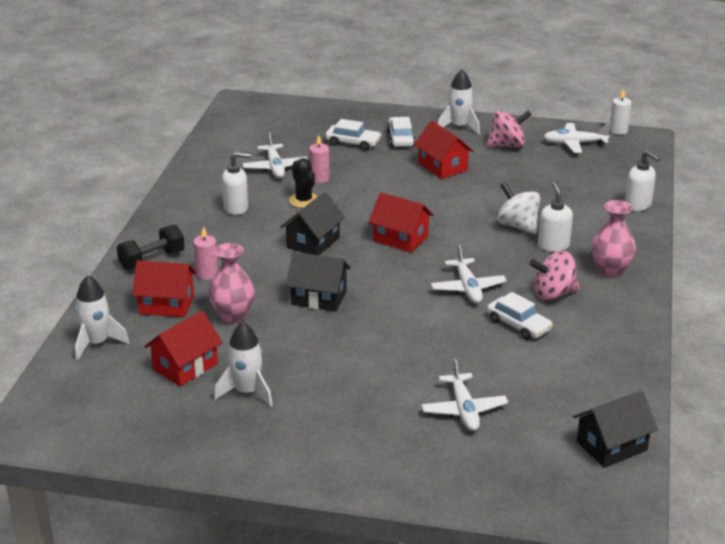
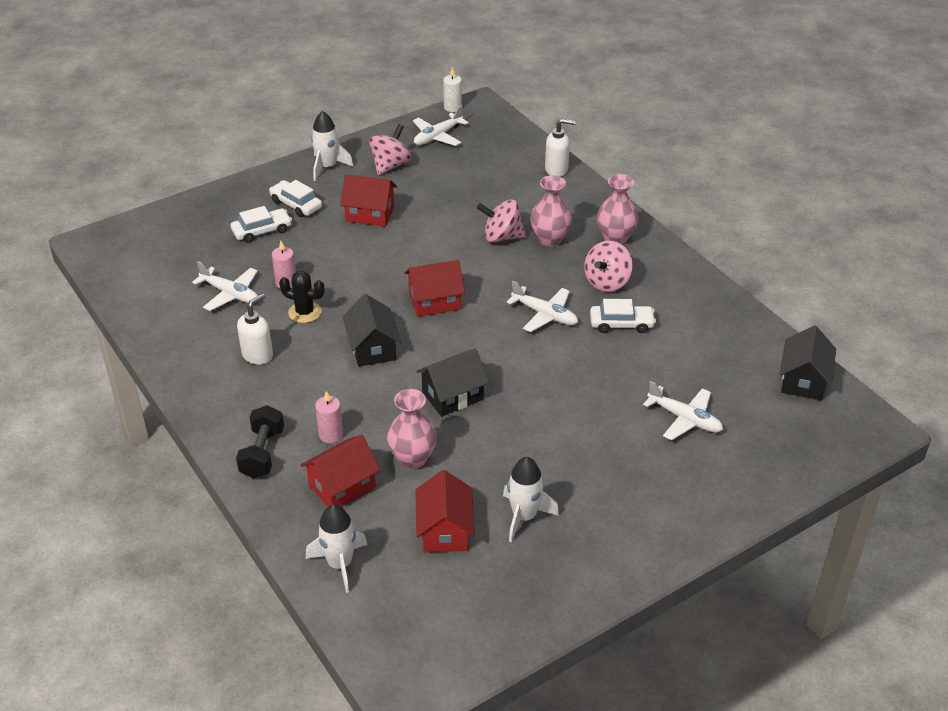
camera: 45 degrees left, 10 degrees up
white spinning top [497,182,541,234] -> pink spinning top [477,199,526,243]
white soap dispenser [538,182,573,252] -> pink vase [531,175,572,247]

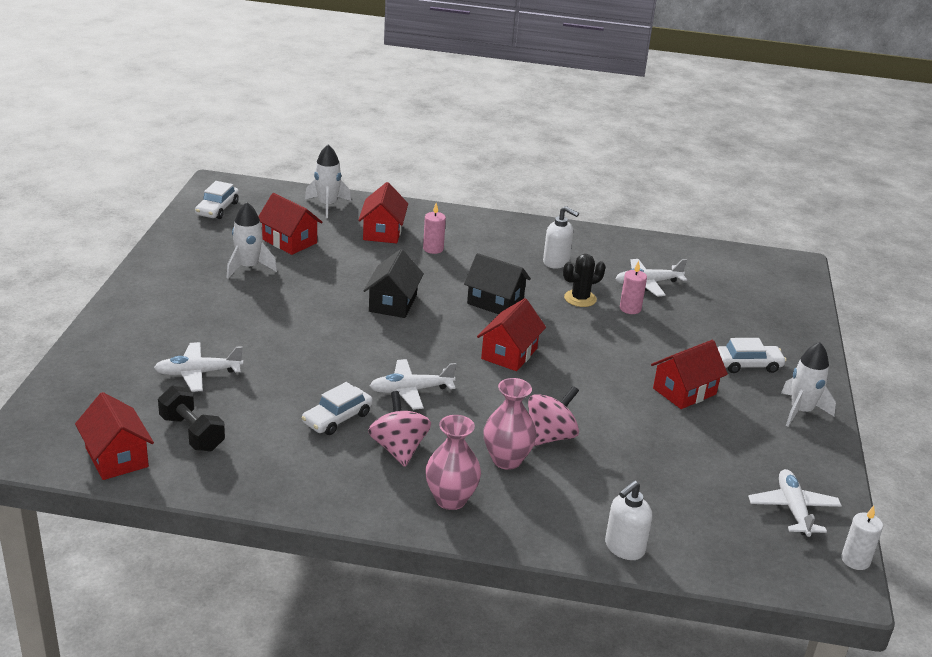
camera: 130 degrees right, 10 degrees down
white car [231,206,292,243] -> white car moved to [195,181,239,219]
black dumbbell [236,405,284,478] -> black dumbbell moved to [158,386,225,451]
white soap dispenser [237,294,273,365] -> white soap dispenser turned 45 degrees counterclockwise [543,206,579,269]
pink spinning top [369,124,411,175] -> none
pink vase [387,389,437,469] -> none
black house [779,326,836,400] -> red house [75,392,154,480]

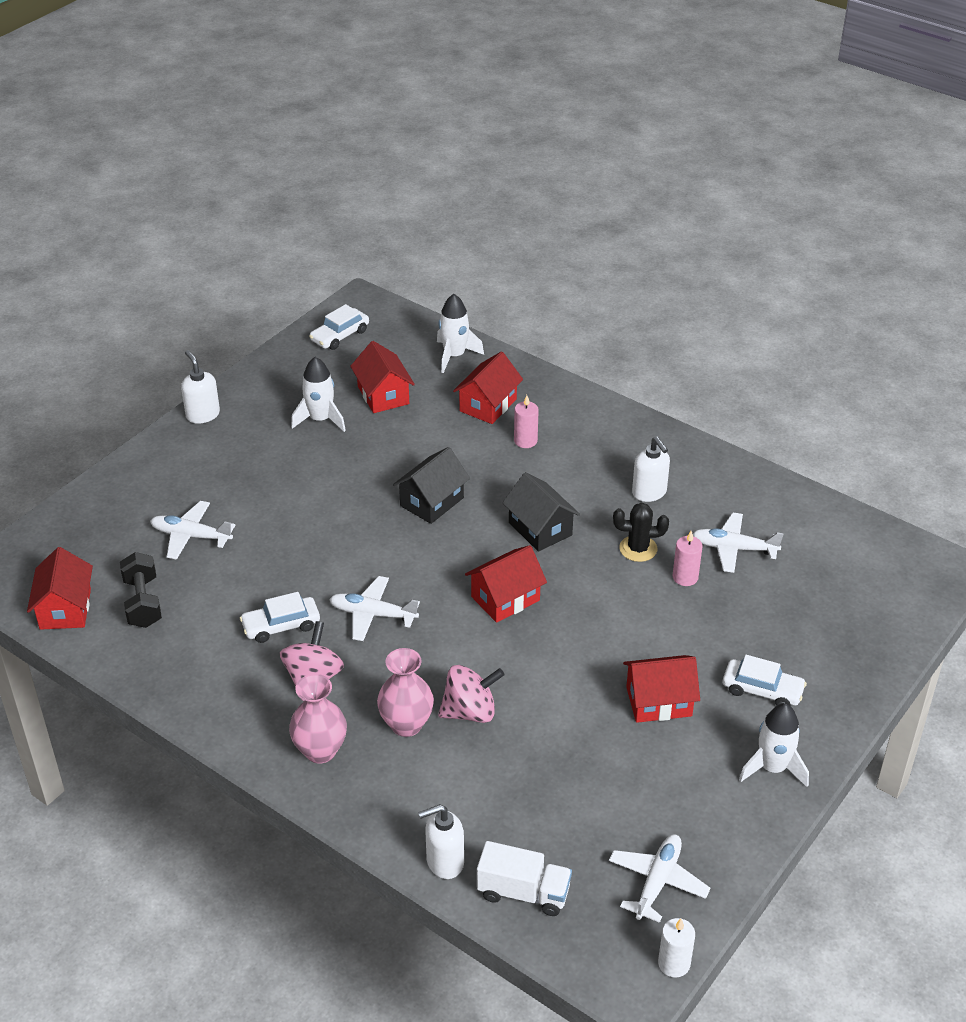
camera: 30 degrees right, 10 degrees up
none -> white soap dispenser [181,350,220,424]
none -> white truck [477,841,572,916]

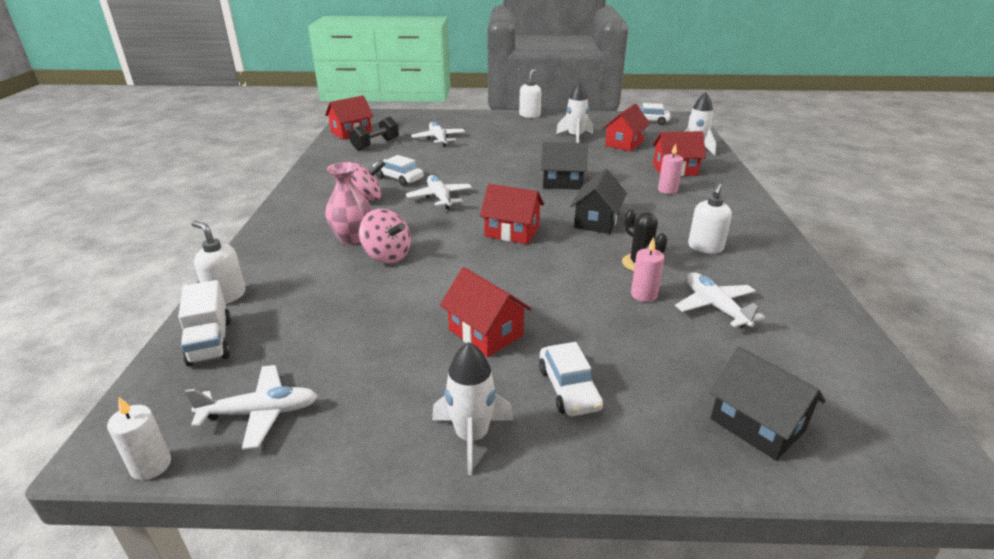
camera: 55 degrees right, 10 degrees down
pink vase [289,674,347,764] -> none
none -> black house [709,347,826,461]

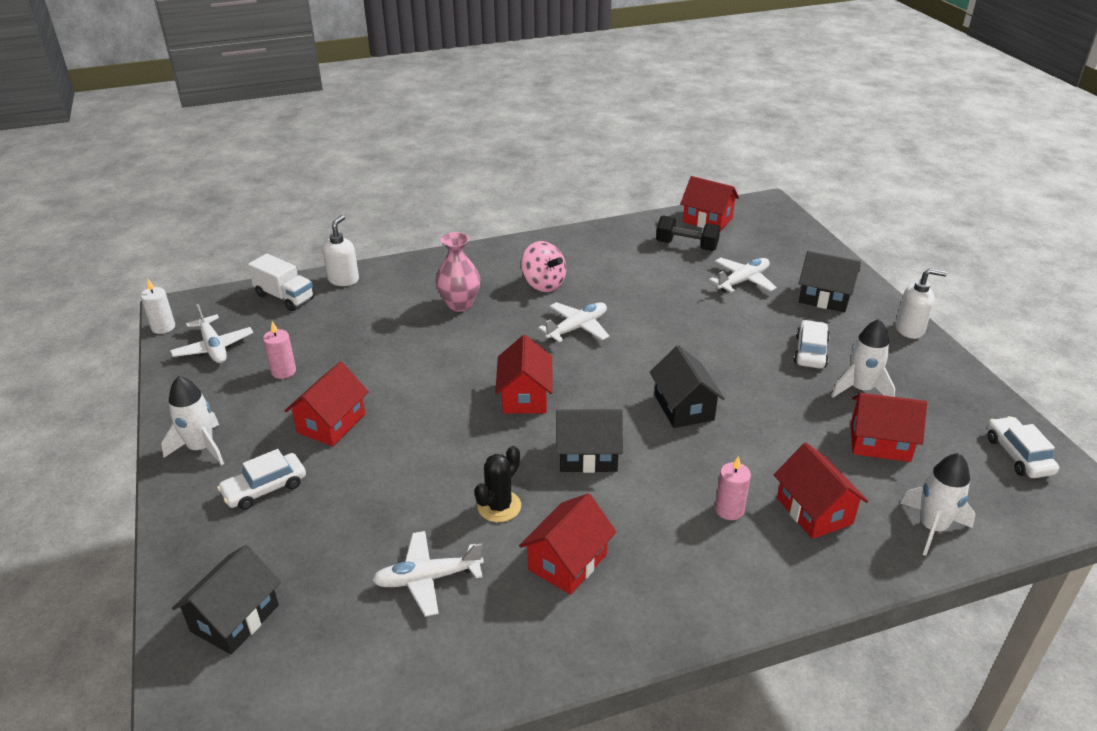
camera: 70 degrees right, 5 degrees up
white truck [178,280,231,366] -> white truck turned 105 degrees counterclockwise [248,254,314,311]
pink spinning top [359,209,411,264] -> none
white car [373,155,424,186] -> white car moved to [794,320,830,369]
pink candle [631,237,664,302] -> pink candle moved to [263,321,296,379]
white plane [675,272,765,328] -> white plane turned 150 degrees counterclockwise [372,531,484,616]
white soap dispenser [688,183,732,254] -> red house [519,493,616,595]
none -> black house [799,251,861,312]

